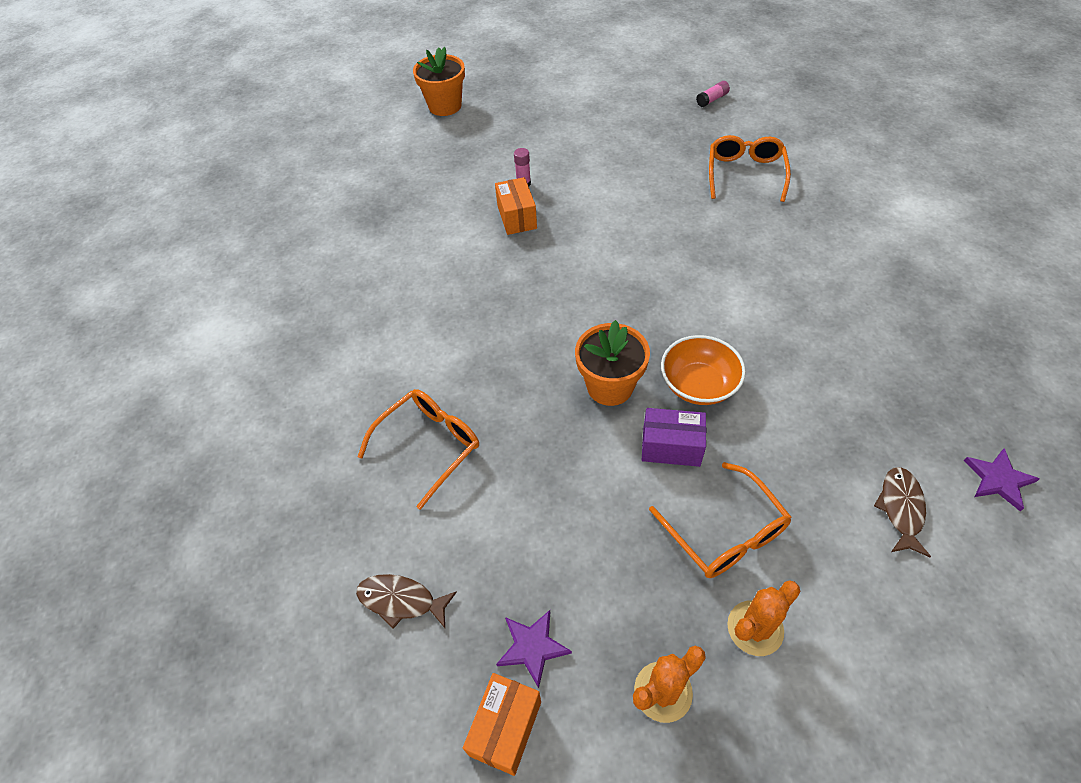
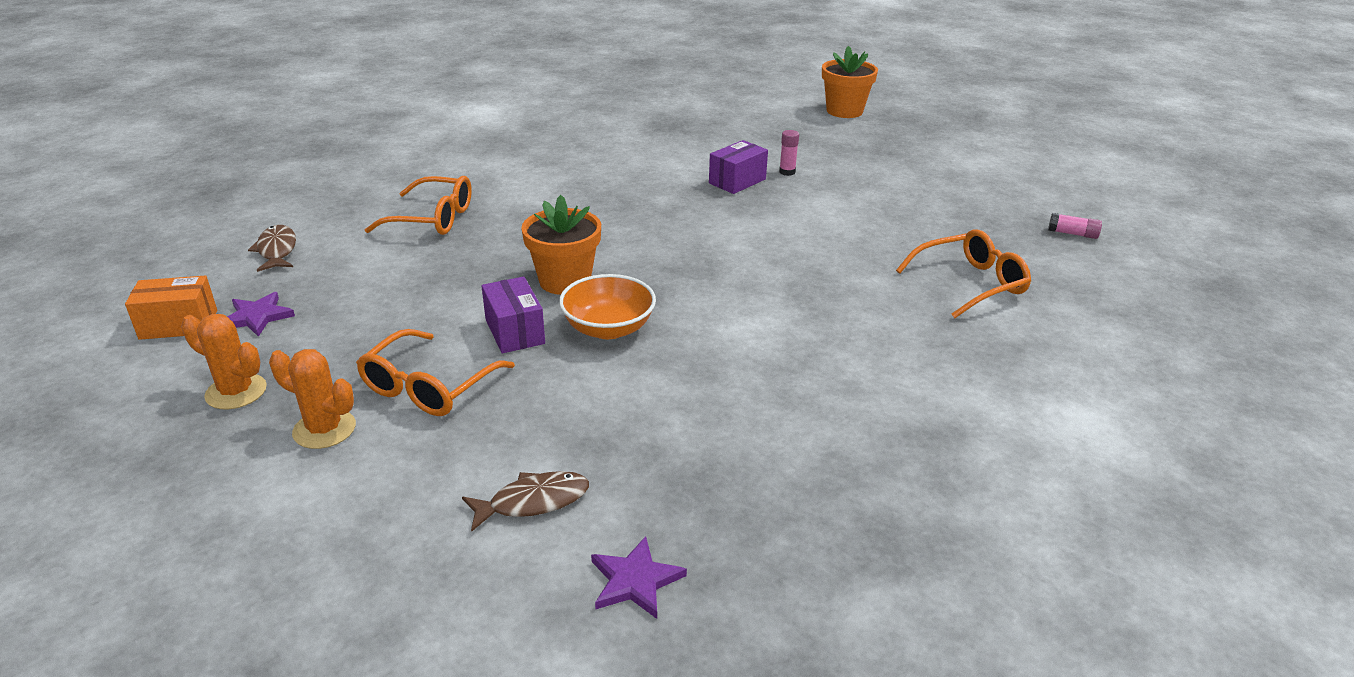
camera: 55 degrees right, 20 degrees down
orange box [495,177,537,235] -> purple box [709,140,768,194]

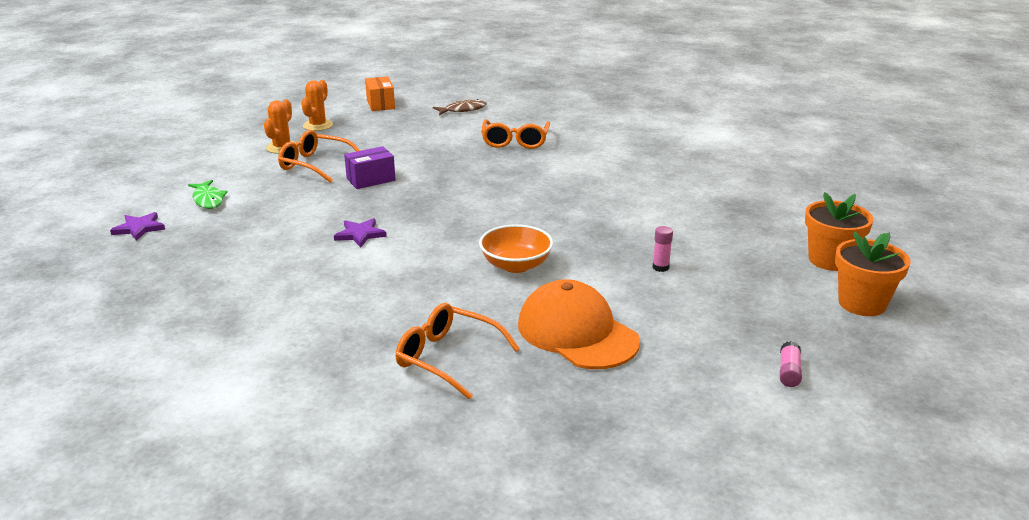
camera: 85 degrees right, 5 degrees down
purple star [227,292,295,337] -> purple star moved to [334,218,387,247]
brown fish [462,471,589,532] -> green fish [188,180,227,209]
orange flower pot [521,195,601,295] -> orange flower pot moved to [805,192,874,271]
orange bowl [559,274,656,339] -> orange bowl moved to [479,224,553,273]
purple box [709,140,768,194] -> none
orange glasses [896,229,1031,318] -> orange glasses turned 150 degrees clockwise [396,303,520,400]
pink glue stick [1048,213,1102,239] -> pink glue stick moved to [780,341,802,387]
none -> orange cap [518,279,640,369]

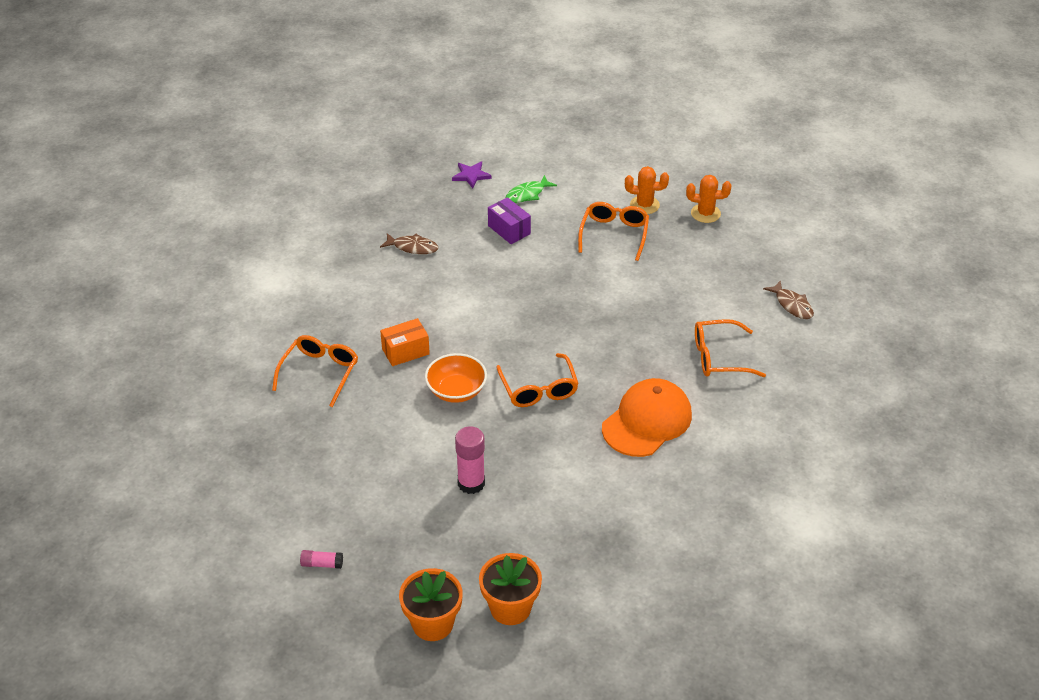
camera: 80 degrees right, 15 degrees up
purple star [334,218,387,247] -> none
purple box [344,146,395,189] -> purple box moved to [488,197,531,244]
orange box [365,77,395,111] -> orange box moved to [380,318,430,366]
orange cap [518,279,640,369] -> orange cap moved to [602,378,692,457]
pink glue stick [652,226,673,272] -> pink glue stick [455,426,485,494], size x1.84
none -> brown fish [380,233,438,254]
none -> orange glasses [496,353,579,407]

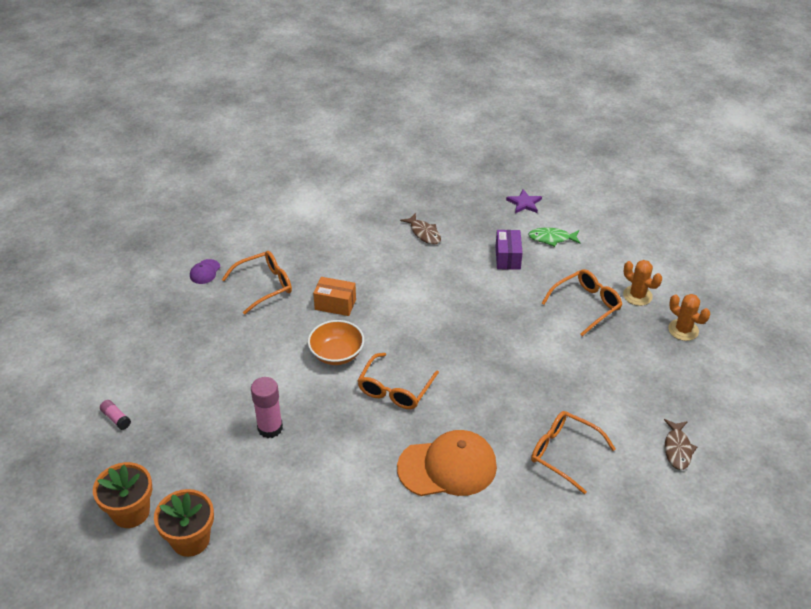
camera: 40 degrees right, 0 degrees up
none -> purple cap [190,259,220,284]

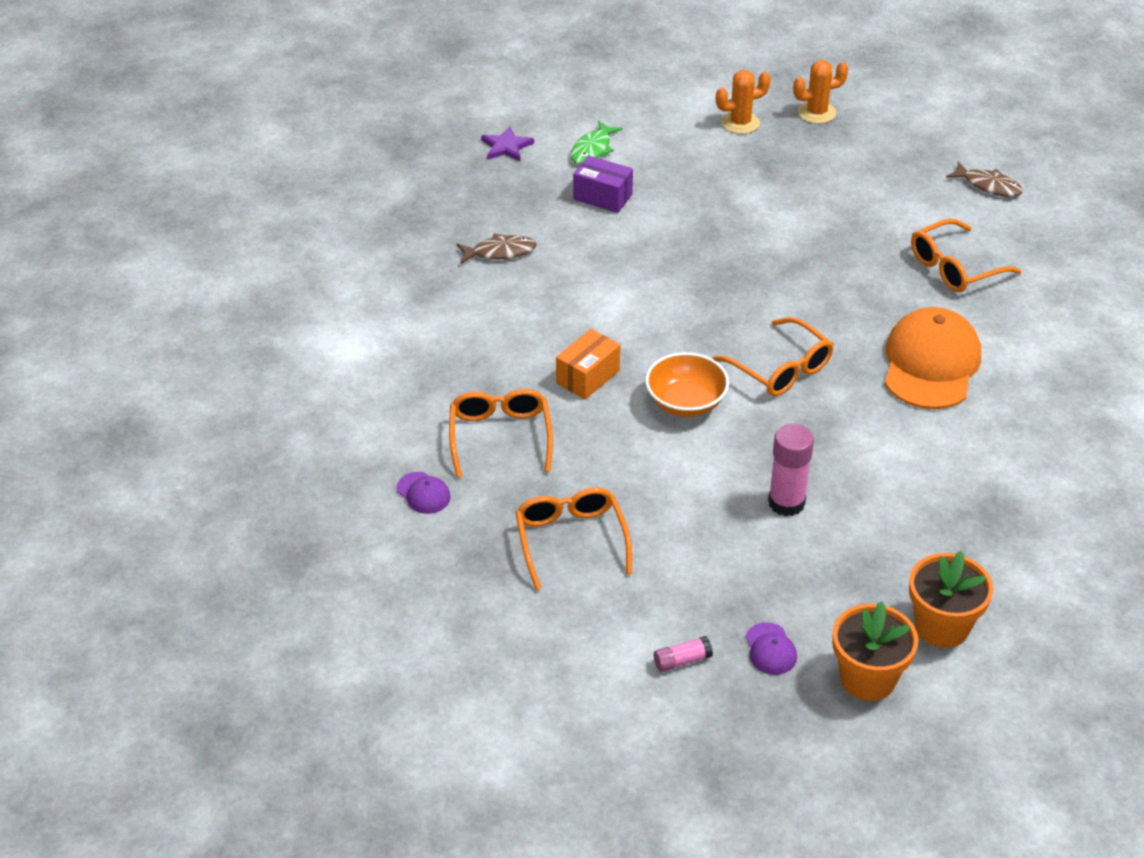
camera: 65 degrees left, 0 degrees up
orange glasses [542,269,622,336] -> orange glasses moved to [515,487,632,590]
none -> purple cap [746,622,797,675]

